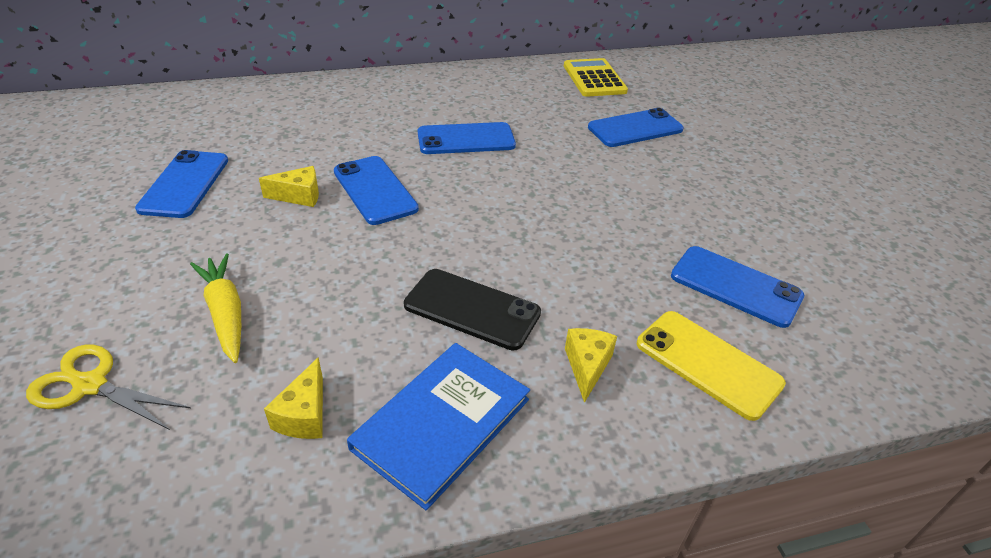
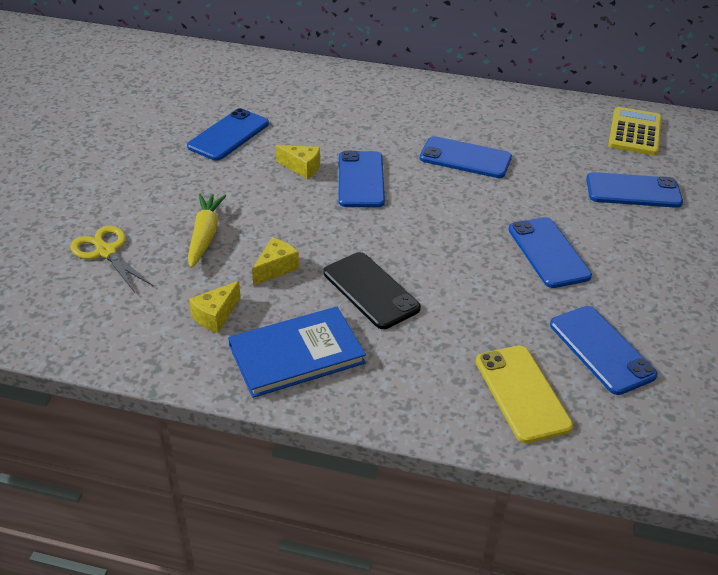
camera: 30 degrees right, 0 degrees up
yellow cheese [565,328,617,403] -> yellow cheese moved to [252,238,299,286]
none -> blue phone [508,217,592,288]

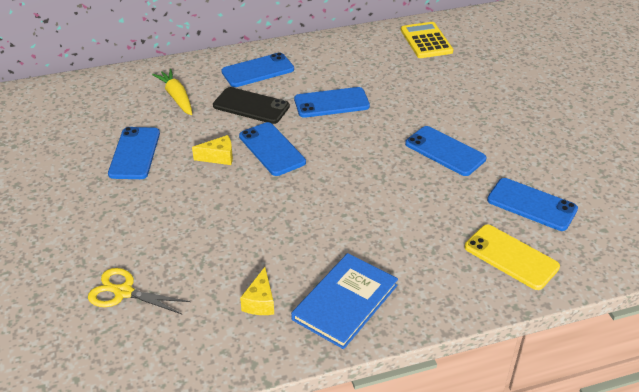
camera: 30 degrees left, 0 degrees up
yellow carrot [188,193,226,268] -> yellow carrot moved to [152,69,192,115]
yellow cheese [252,238,299,286] -> none
black phone [323,252,421,329] -> black phone moved to [213,87,290,124]
blue phone [586,172,683,208] -> blue phone moved to [221,52,294,87]

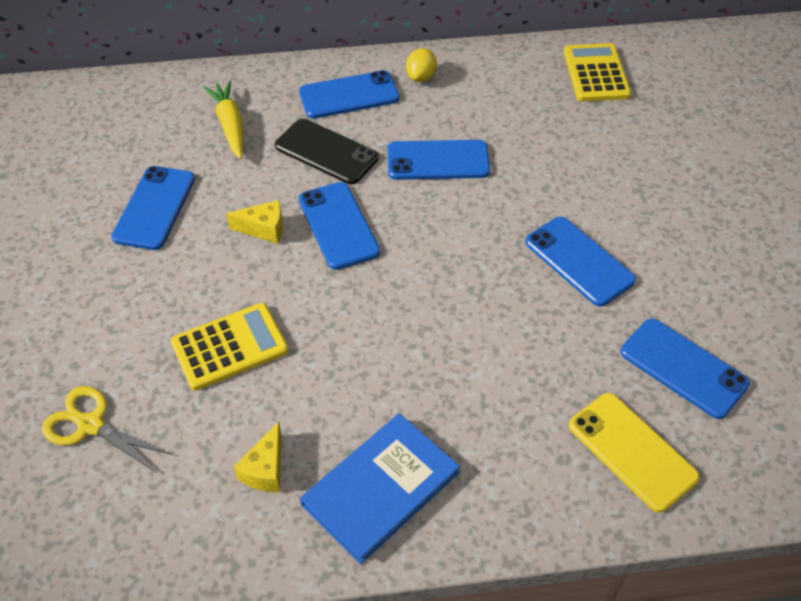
camera: 10 degrees right, 10 degrees up
none -> yellow calculator [171,303,289,391]
none -> yellow lemon [406,48,437,82]

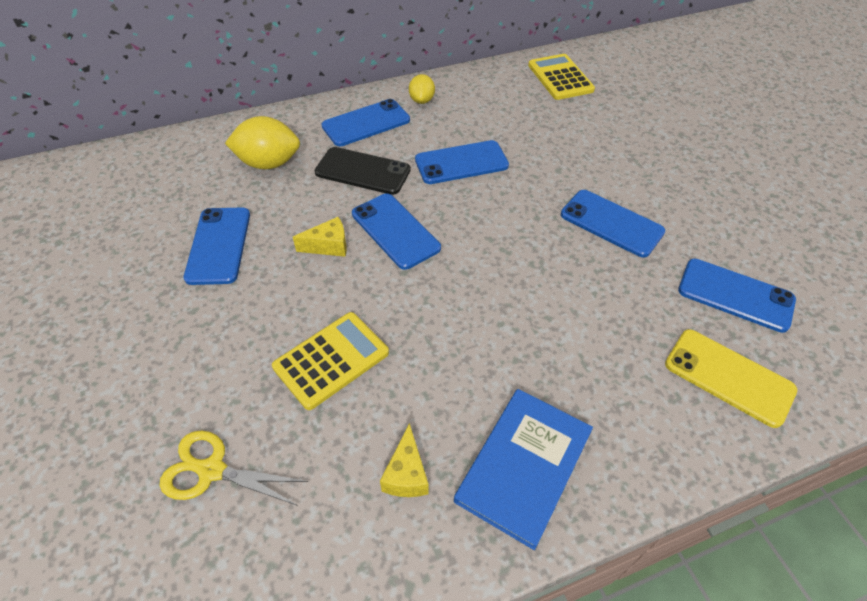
camera: 15 degrees left, 0 degrees up
yellow carrot [203,81,243,159] -> yellow lemon [225,116,300,169]

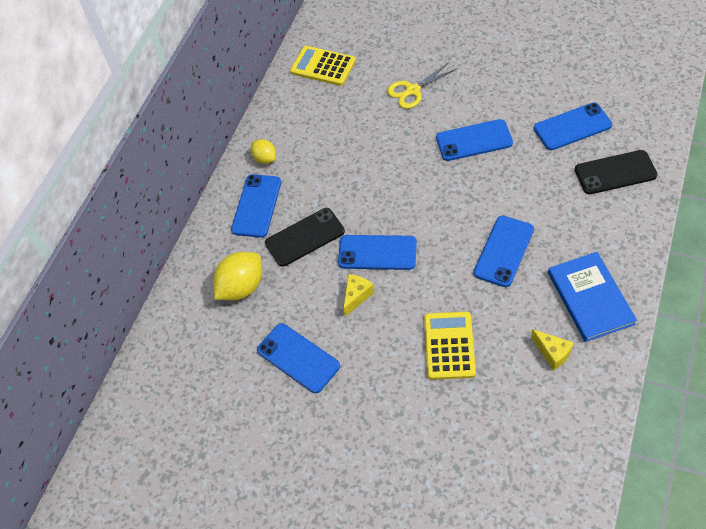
camera: 40 degrees left, 5 degrees up
yellow scissors [159,431,308,506] -> yellow scissors moved to [387,62,457,109]
blue phone [415,140,509,184] -> blue phone moved to [474,216,534,287]
yellow phone [665,329,797,428] -> black phone [575,150,658,194]

